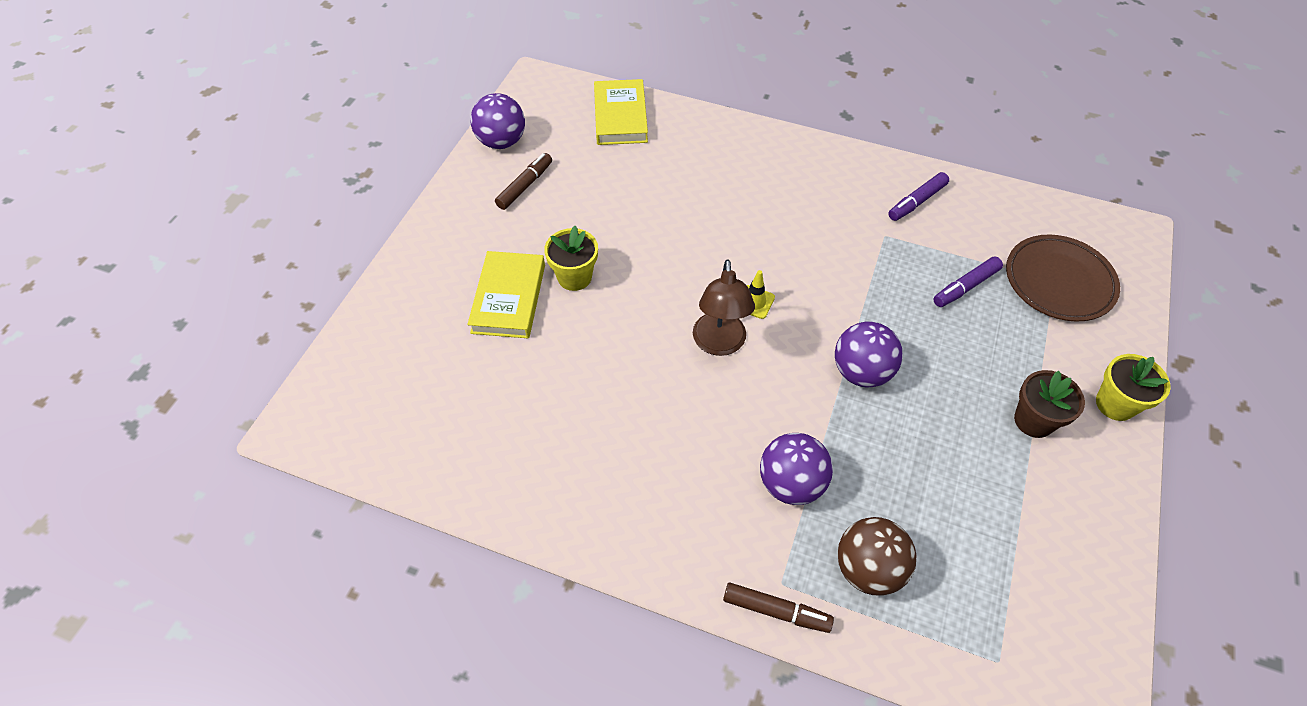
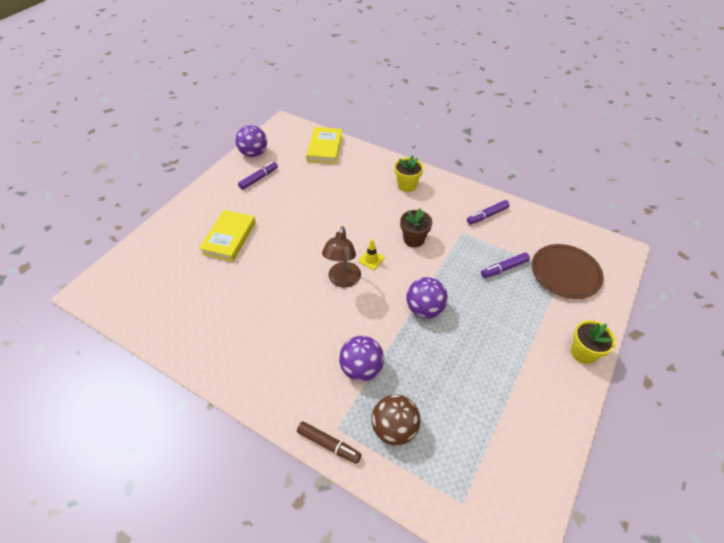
camera: 10 degrees right, 5 degrees down
brown marker [495,153,552,210] -> purple marker [238,162,278,190]
yellow flower pot [544,226,598,291] -> yellow flower pot moved to [394,155,424,192]
brown flower pot [1014,370,1085,438] -> brown flower pot moved to [400,208,433,247]

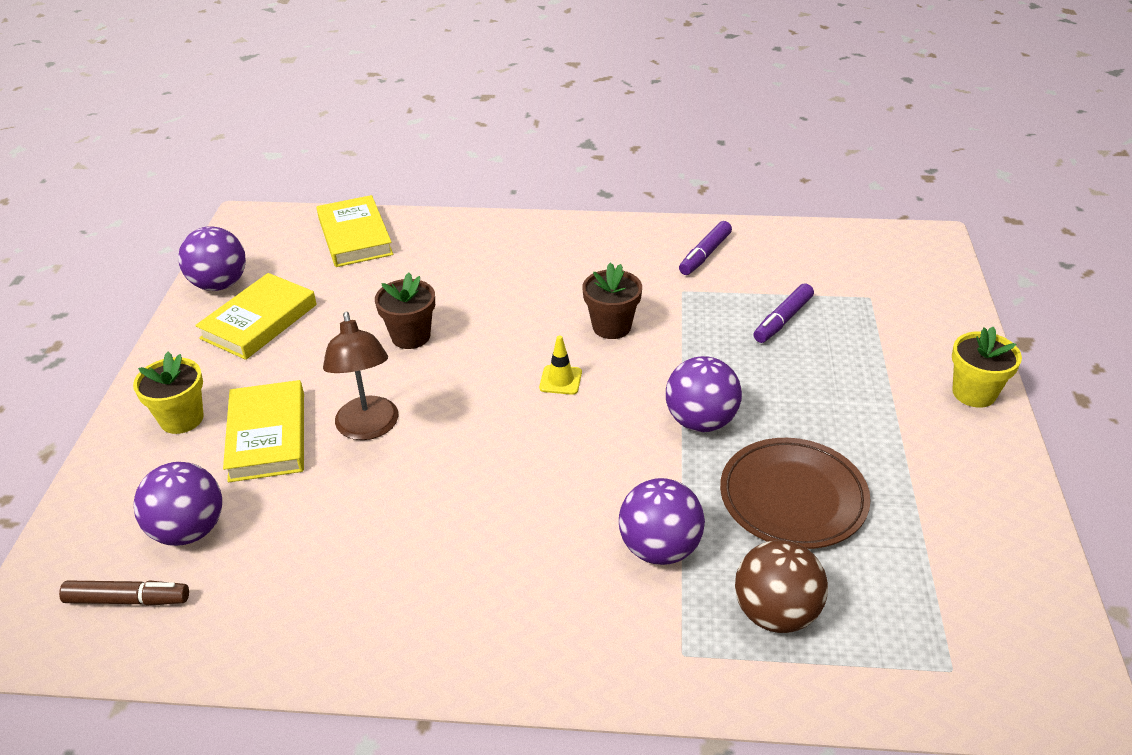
camera: 25 degrees left, 10 degrees down
purple marker [238,162,278,190] -> yellow book [195,273,317,360]
brown marker [297,421,362,464] -> brown marker moved to [59,580,189,606]
brown lamp [322,226,361,288] -> brown lamp moved to [323,312,398,440]
yellow flower pot [394,155,424,192] -> yellow flower pot moved to [133,352,204,434]
brown plate [532,244,604,299] -> brown plate moved to [720,438,871,549]
none -> purple ball [133,462,222,546]
none -> brown flower pot [375,273,435,349]

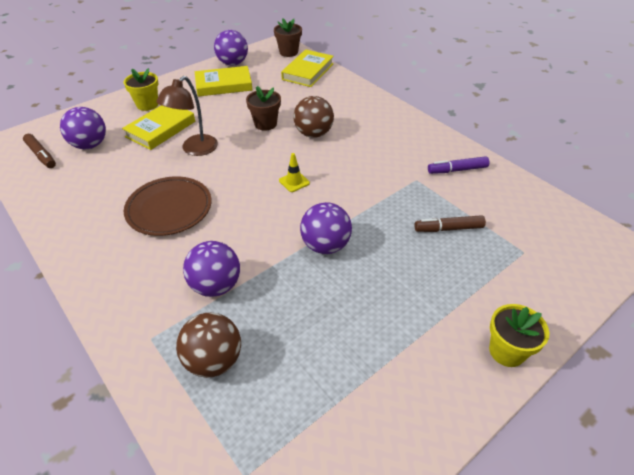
camera: 45 degrees right, 5 degrees up
brown flower pot [582,262,642,339] -> brown flower pot moved to [274,18,302,57]
brown plate [720,438,871,549] -> brown plate moved to [124,176,212,236]
purple marker [753,283,814,343] -> brown marker [414,215,486,232]
none -> brown ball [294,96,334,138]

